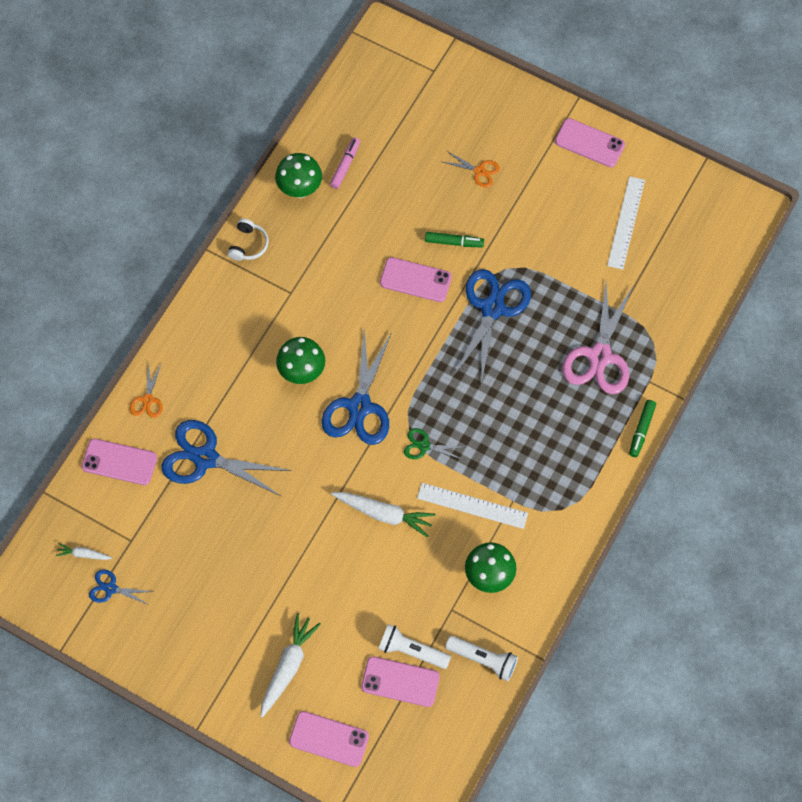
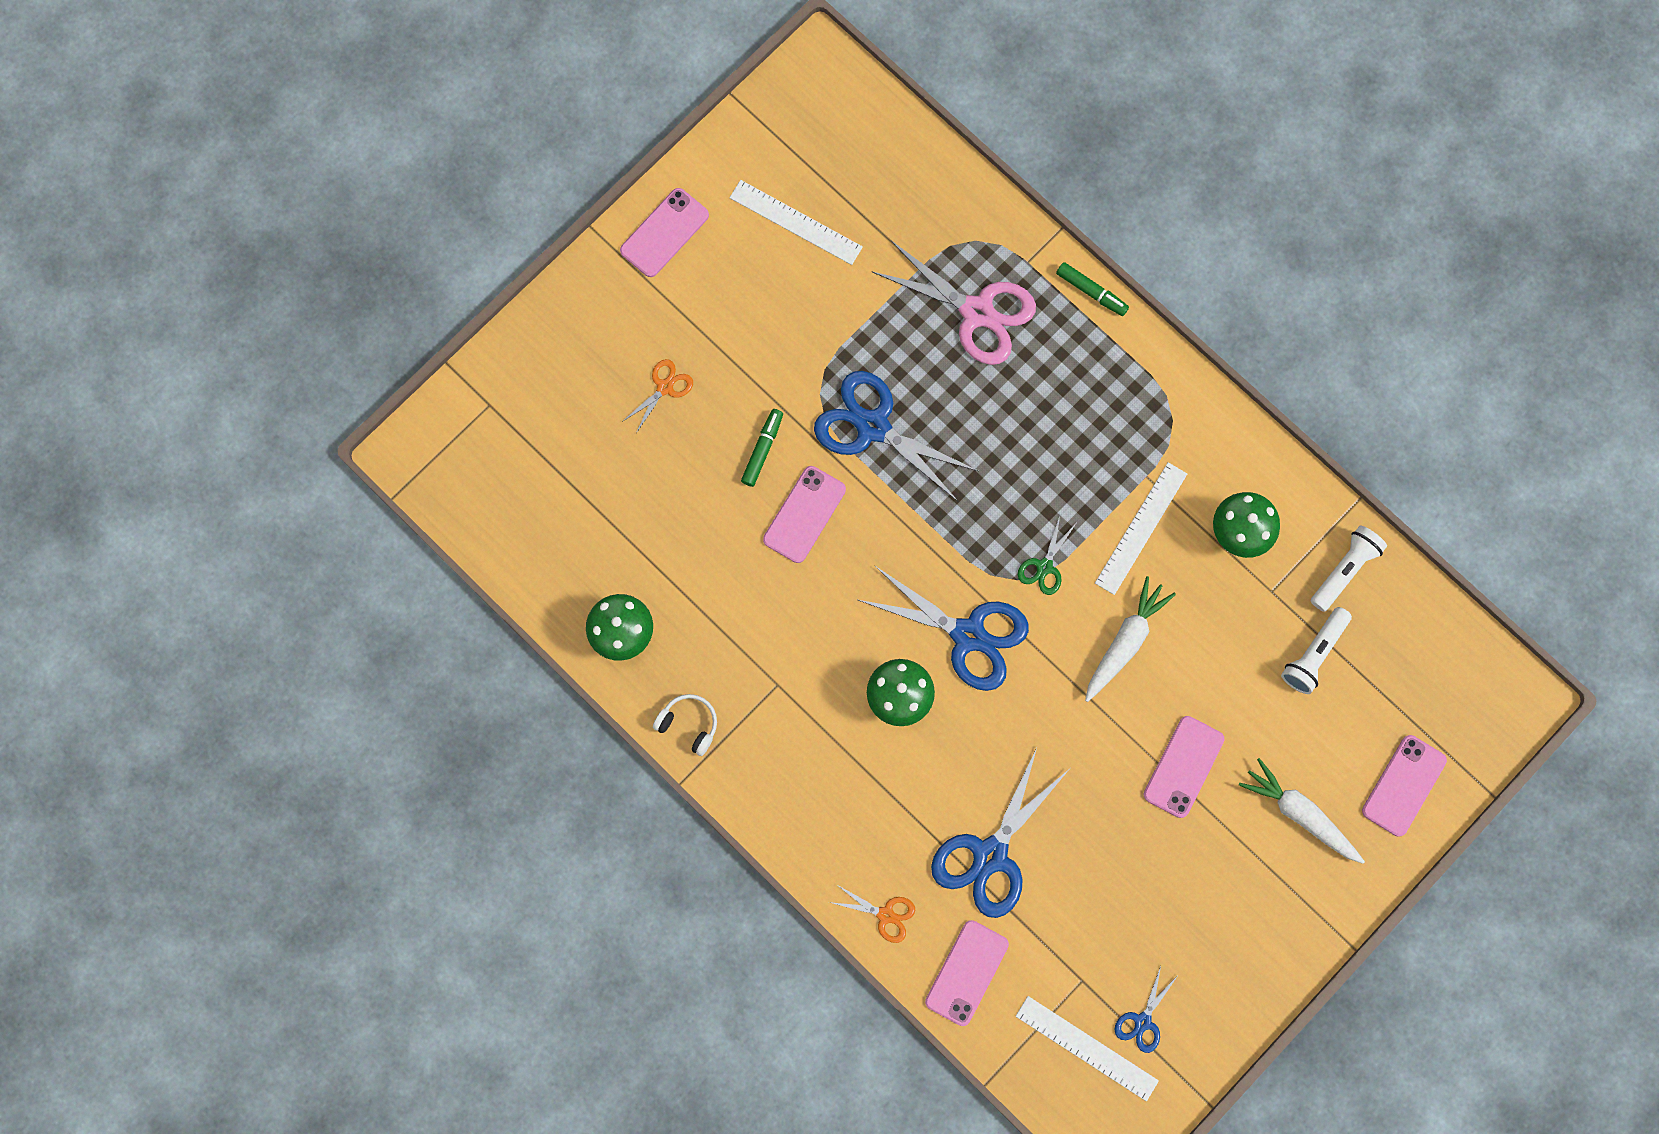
camera: 75 degrees left, 10 degrees up
white carrot [56,543,112,560] -> white ruler [1016,996,1159,1101]
pink marker [330,137,360,189] -> none
pink phone [361,656,440,707] -> pink phone moved to [1144,716,1225,818]

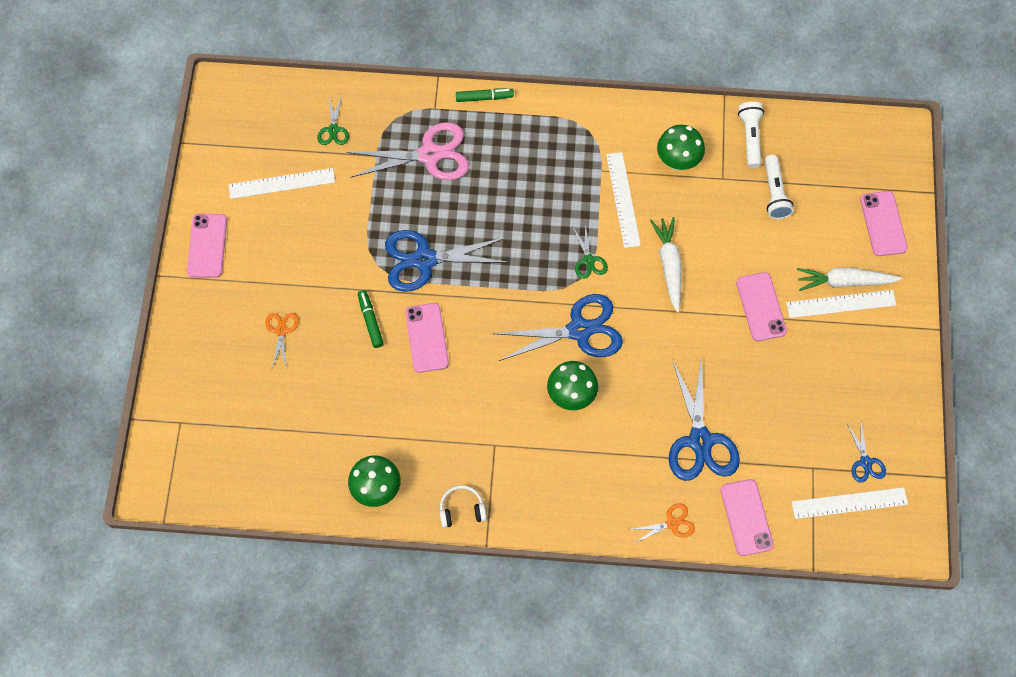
camera: 40 degrees left, 10 degrees down
none -> green scissors [317,95,349,145]
none -> white ruler [786,290,897,318]

